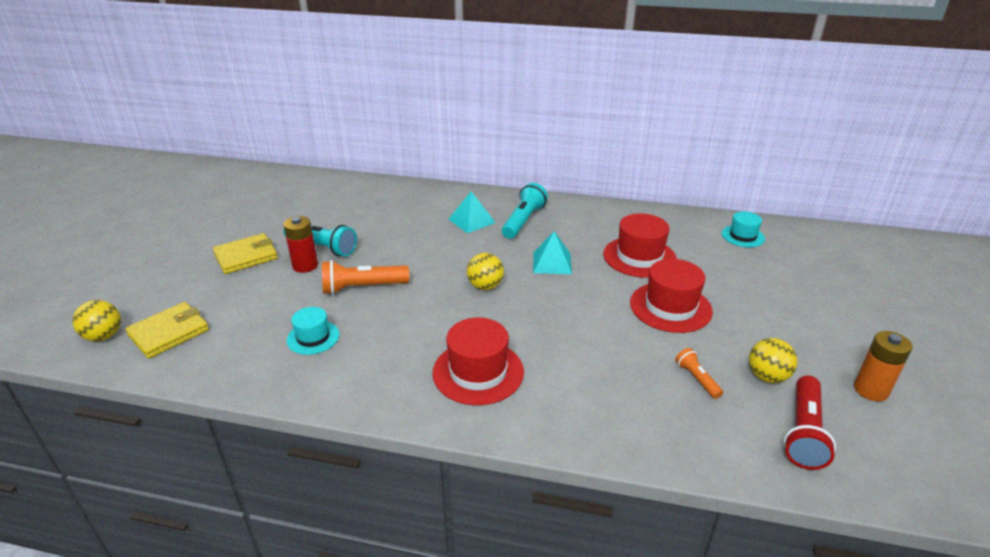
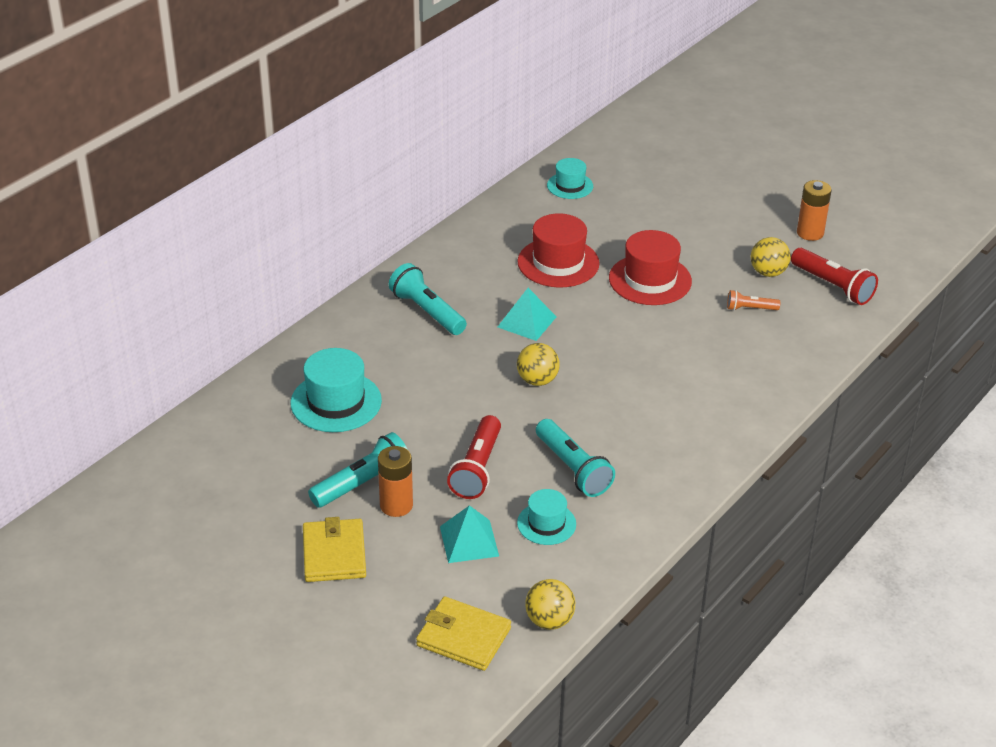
camera: 65 degrees left, 5 degrees up
yellow ball [72,300,121,341] -> yellow ball moved to [525,579,575,630]
yellow wallet [125,302,209,358] -> yellow wallet turned 45 degrees counterclockwise [416,596,511,671]
red battery [283,216,318,273] -> orange battery [378,446,413,517]
orange flashlight [322,260,409,295] -> red flashlight [447,415,501,499]
red hat [432,318,524,405] -> none
turquoise pyramid [448,191,496,233] -> turquoise pyramid moved to [440,505,499,563]
none -> turquoise hat [291,348,382,432]
none -> turquoise flashlight [536,419,615,497]

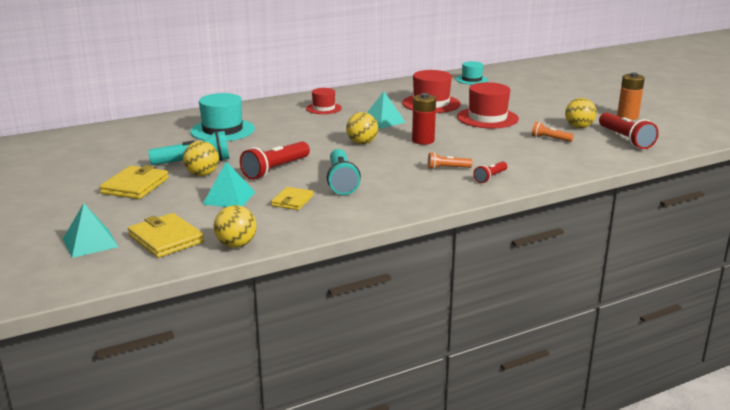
camera: 25 degrees right, 15 degrees down
orange battery [378,446,413,517] -> yellow ball [183,141,219,176]
turquoise flashlight [389,263,467,335] -> red hat [306,88,342,114]
turquoise hat [517,489,576,545] -> yellow wallet [271,187,313,210]
none -> turquoise pyramid [63,203,119,258]
none -> red battery [412,93,436,145]
none -> orange flashlight [428,152,472,169]
none -> red flashlight [473,161,507,183]

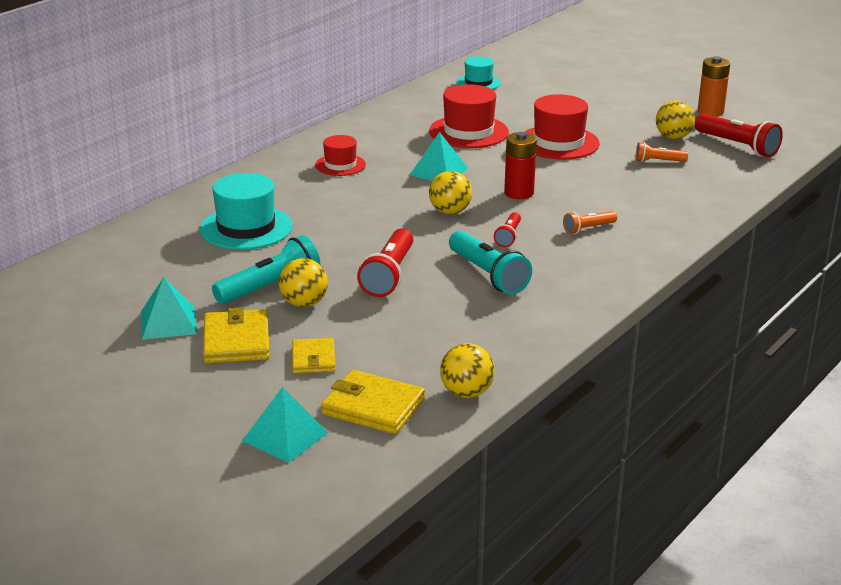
camera: 25 degrees left, 5 degrees up
turquoise pyramid [202,162,255,207] -> turquoise pyramid moved to [141,277,197,340]
yellow wallet [271,187,313,210] -> yellow wallet moved to [292,338,336,373]
red flashlight [473,161,507,183] -> red flashlight moved to [494,212,521,247]

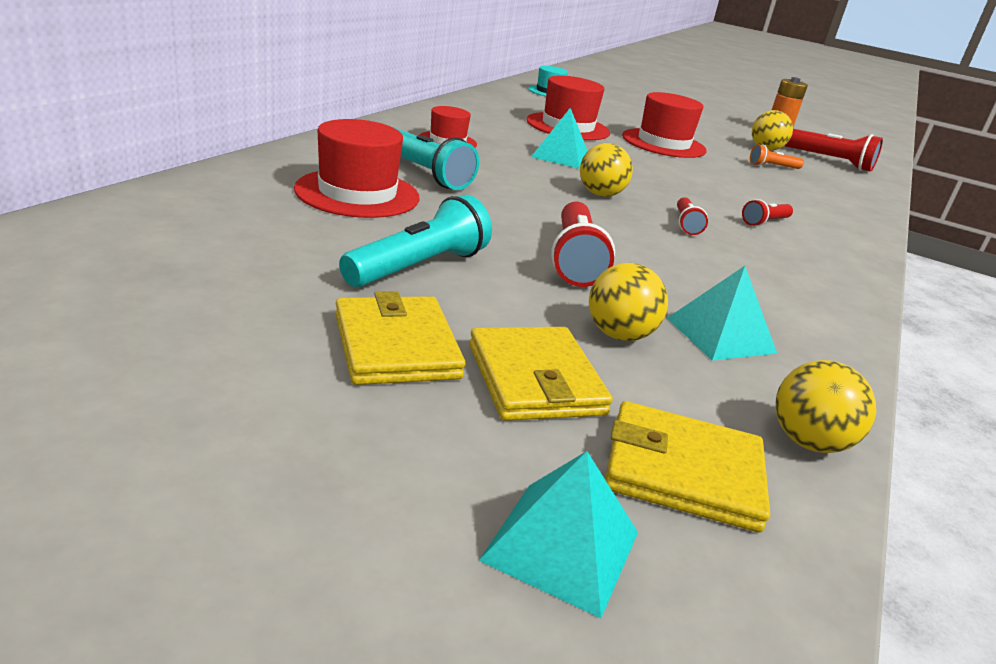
camera: 15 degrees left, 0 degrees up
turquoise pyramid [141,277,197,340] -> turquoise pyramid moved to [667,266,777,361]
turquoise hat [200,173,292,250] -> red hat [294,119,419,218]
yellow ball [279,258,328,307] -> yellow ball moved to [589,263,668,341]
yellow wallet [292,338,336,373] -> yellow wallet [469,327,613,421], size x1.55
turquoise flashlight [449,231,532,295] -> turquoise flashlight moved to [393,127,479,190]
red battery [504,132,537,199] -> none
orange flashlight [563,211,617,234] -> red flashlight [742,199,793,226]

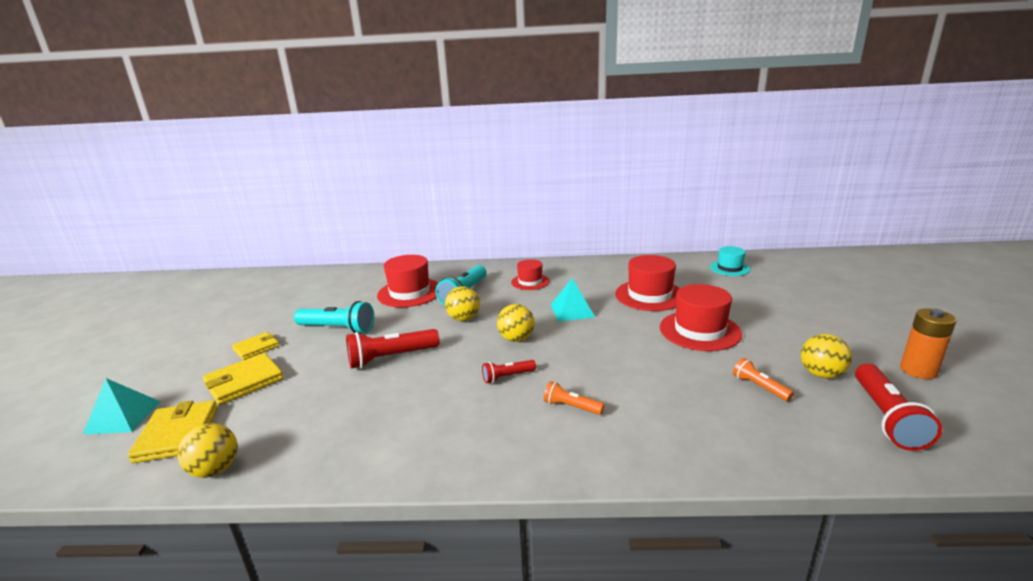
camera: 70 degrees right, 5 degrees down
yellow wallet [335,291,466,385] -> yellow wallet [232,332,279,360], size x0.64
yellow ball [589,263,668,341] -> yellow ball moved to [445,286,480,321]
turquoise pyramid [667,266,777,361] -> none
red flashlight [742,199,793,226] -> orange flashlight [544,381,604,415]

